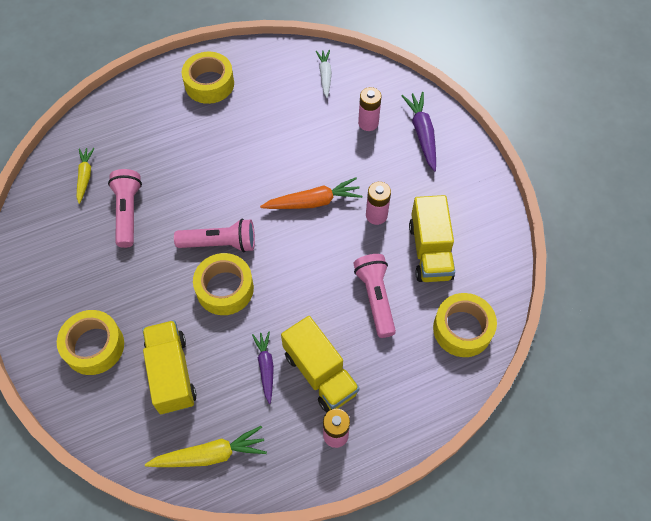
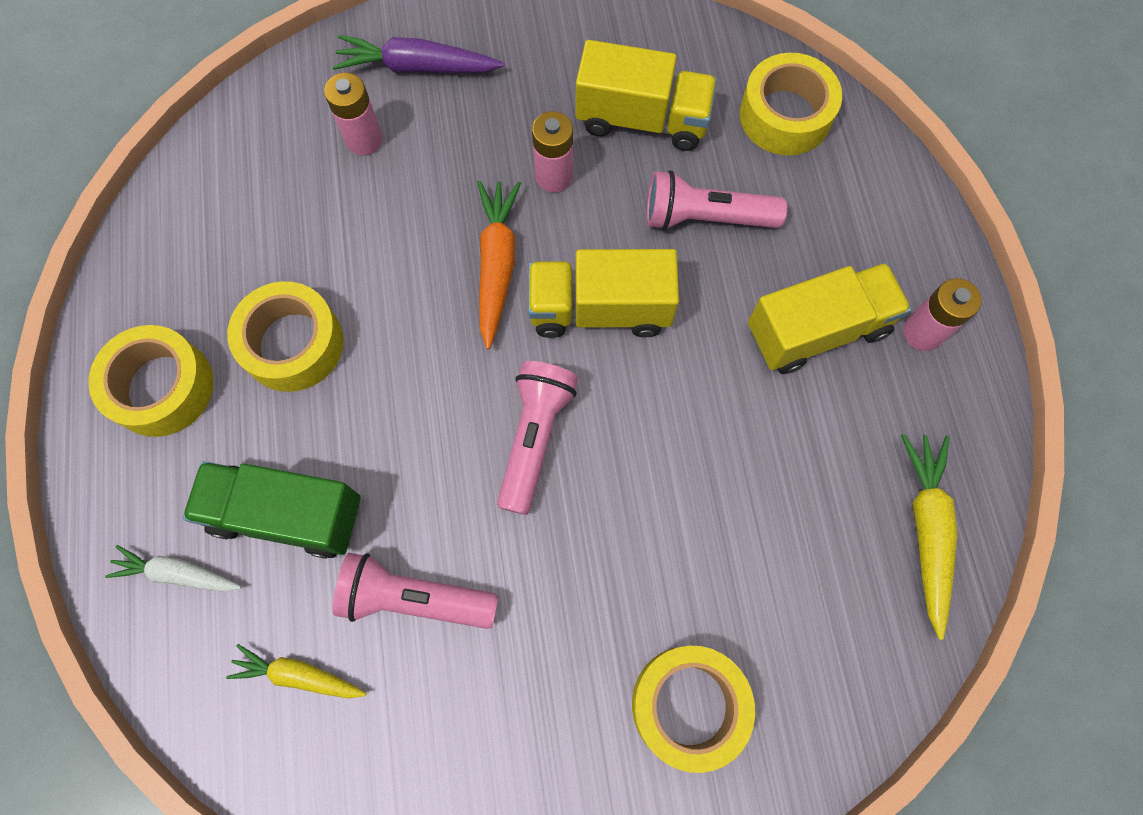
camera: 75 degrees left, 10 degrees up
yellow truck [142,320,197,414] -> yellow truck moved to [528,249,679,338]
yellow tape [193,253,254,315] -> yellow tape moved to [227,281,343,392]
purple carrot [252,332,274,404] -> none
white carrot [316,50,332,98] -> white carrot moved to [105,545,241,592]
none -> green truck [183,461,361,559]

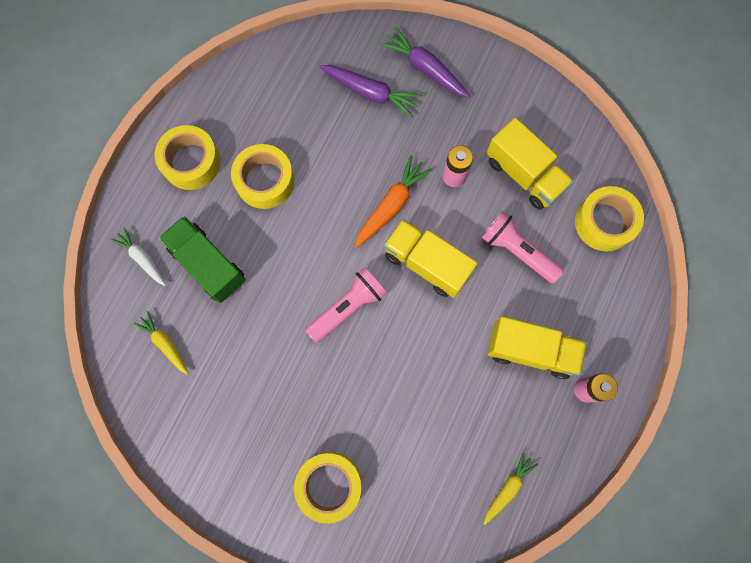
camera: 35 degrees right, 5 degrees up
pink battery [324,73,383,155] -> purple carrot [319,65,422,117]
pink flashlight [333,553,498,629] -> none
yellow carrot [901,434,957,640] -> yellow carrot [483,452,539,525], size x0.66

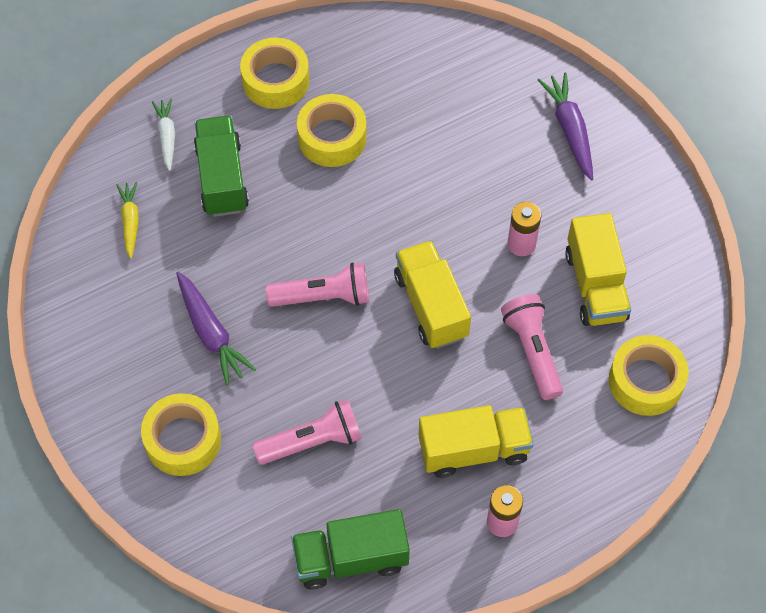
camera: 35 degrees right, 15 degrees down
purple carrot [319,65,422,117] -> purple carrot moved to [176,271,256,386]
orange carrot [355,155,432,248] -> none
yellow carrot [483,452,539,525] -> green truck [291,509,410,590]
yellow truck [488,316,587,379] -> yellow truck turned 60 degrees counterclockwise [418,405,534,478]
none -> pink flashlight [252,399,362,465]

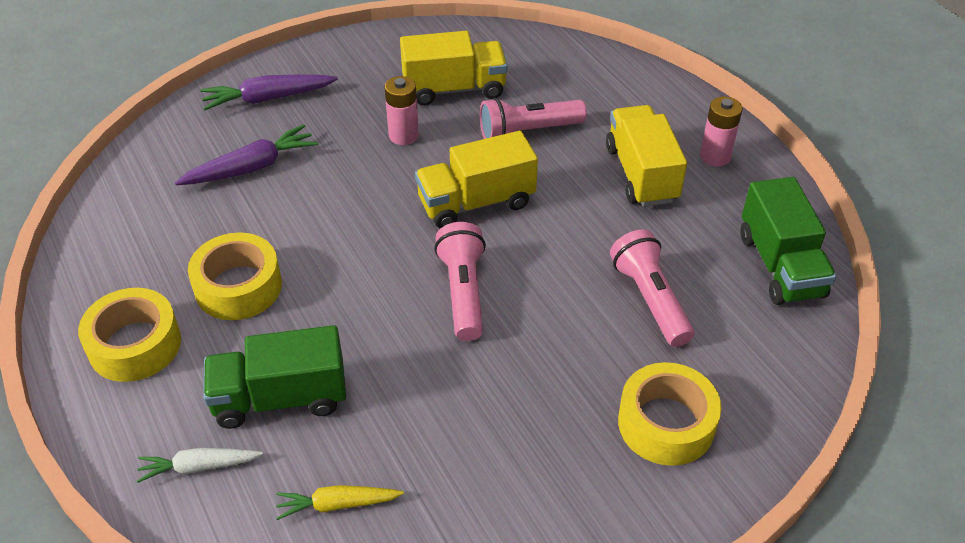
camera: 90 degrees left, 15 degrees down
purple carrot [176,271,256,386] -> purple carrot moved to [175,124,318,185]
yellow tape [609,335,688,416] -> none

